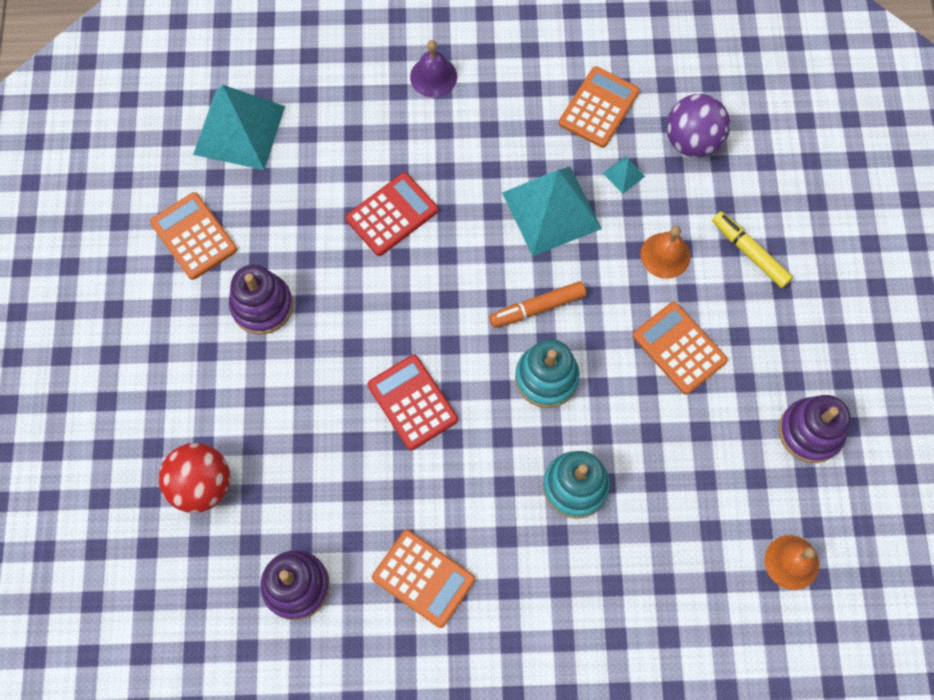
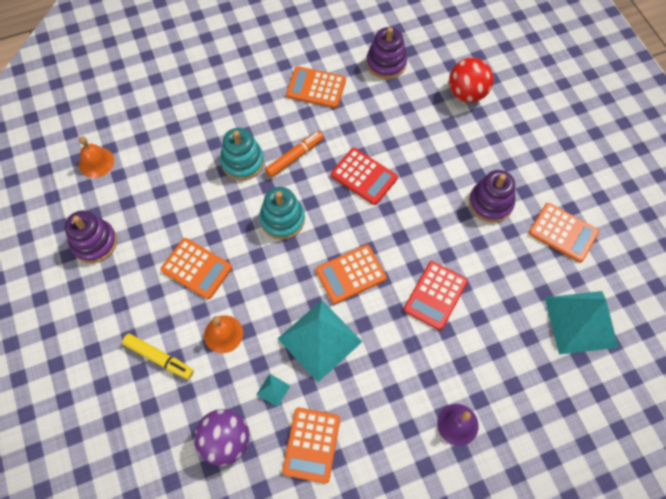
camera: 160 degrees right, 5 degrees down
orange marker [489,281,586,328] -> orange marker moved to [265,131,324,177]
none -> orange calculator [316,245,387,304]

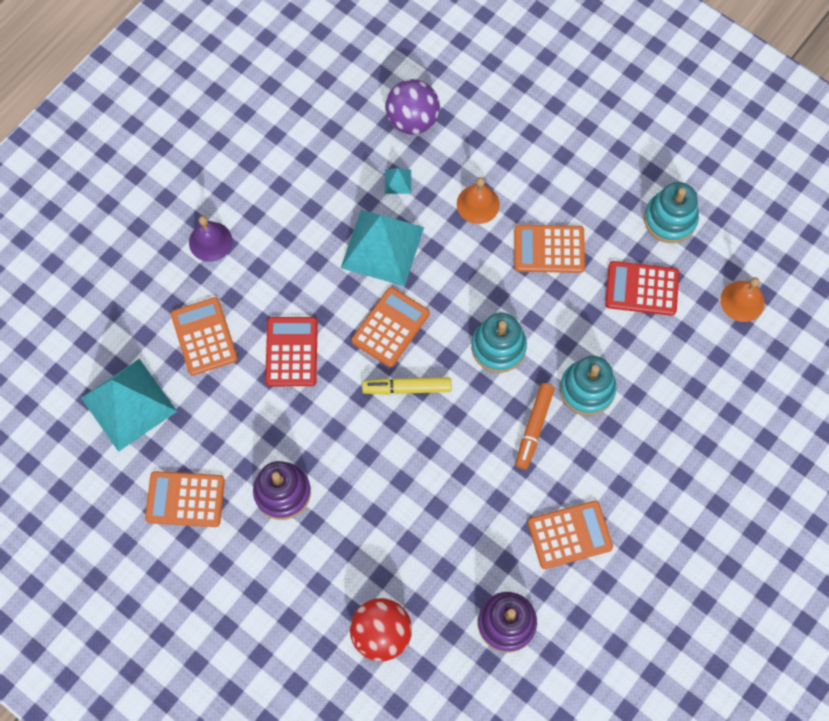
camera: 150 degrees right, 5 degrees up
purple stacking toy [65,210,117,263] -> turquoise stacking toy [644,182,699,243]
yellow marker [122,334,194,380] -> yellow marker moved to [362,377,451,395]
orange calculator [282,408,340,484] -> orange calculator moved to [171,297,238,376]
red calculator [331,148,398,205] -> red calculator moved to [605,261,679,316]

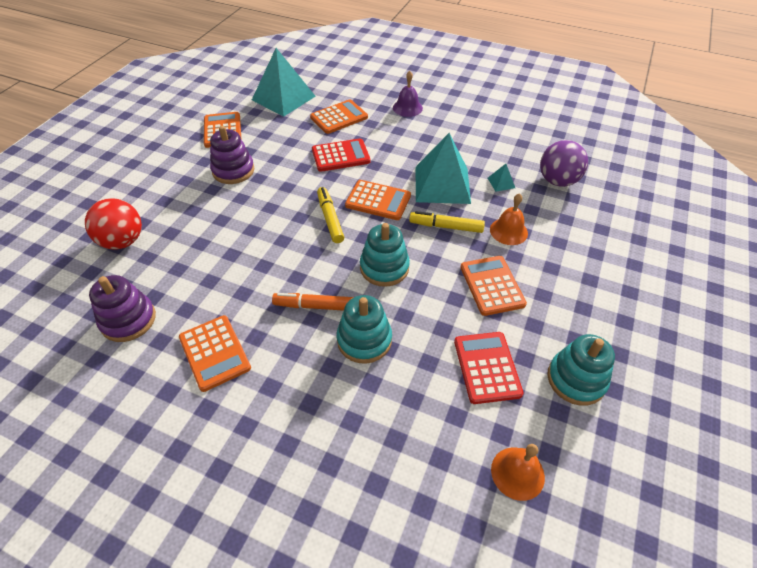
camera: 75 degrees right, 20 degrees down
none -> yellow marker [409,211,485,233]

